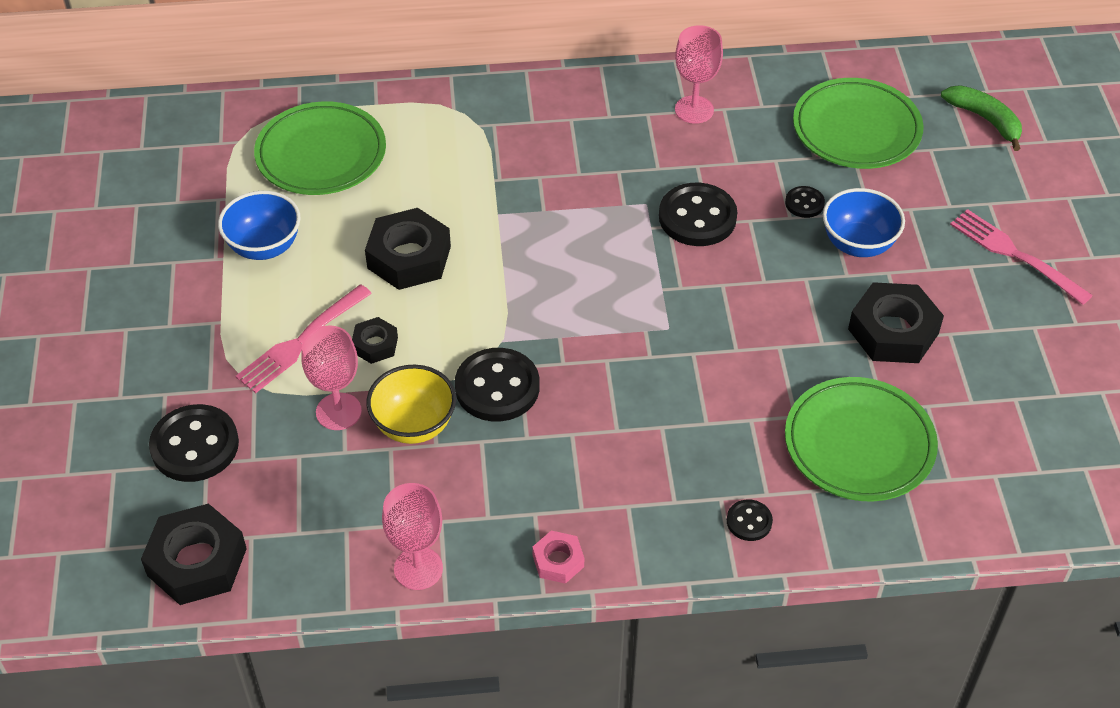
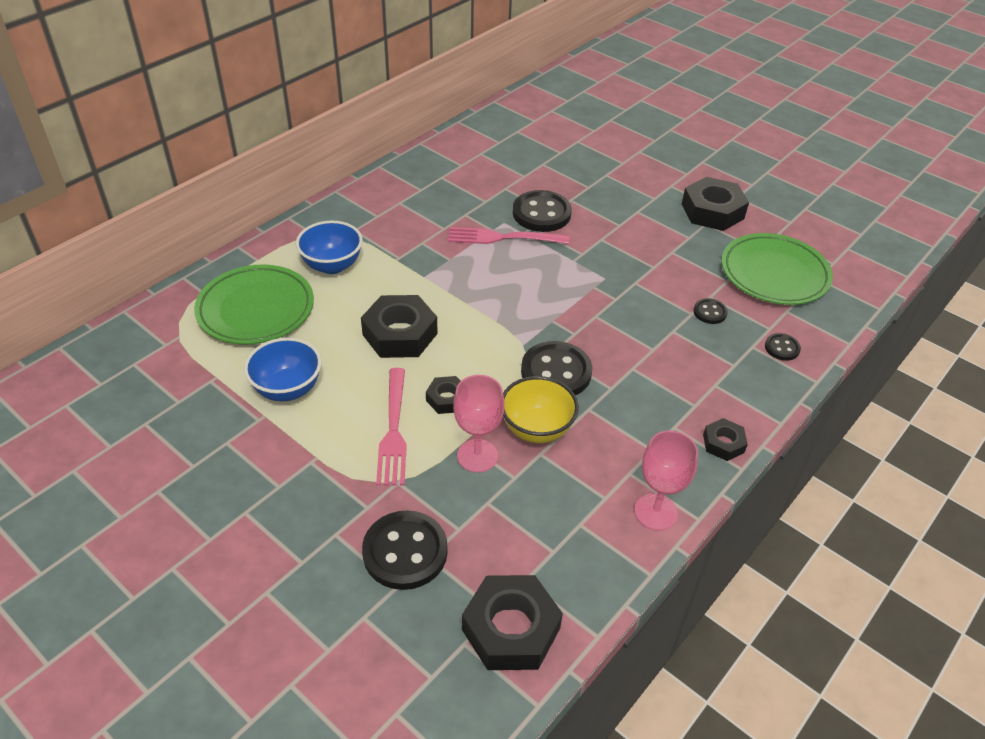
camera: 45 degrees left, 5 degrees down
pink nut [532,531,584,584] -> black nut [703,418,748,461]
pink goblet [675,25,723,124] -> none
black button [785,186,825,218] -> black button moved to [693,298,728,324]
green plate [793,78,924,169] -> none
blue bowl [823,188,905,257] -> blue bowl moved to [296,221,363,274]
green banana [941,85,1022,151] -> none
pink fork [950,209,1093,305] -> pink fork moved to [448,227,569,244]

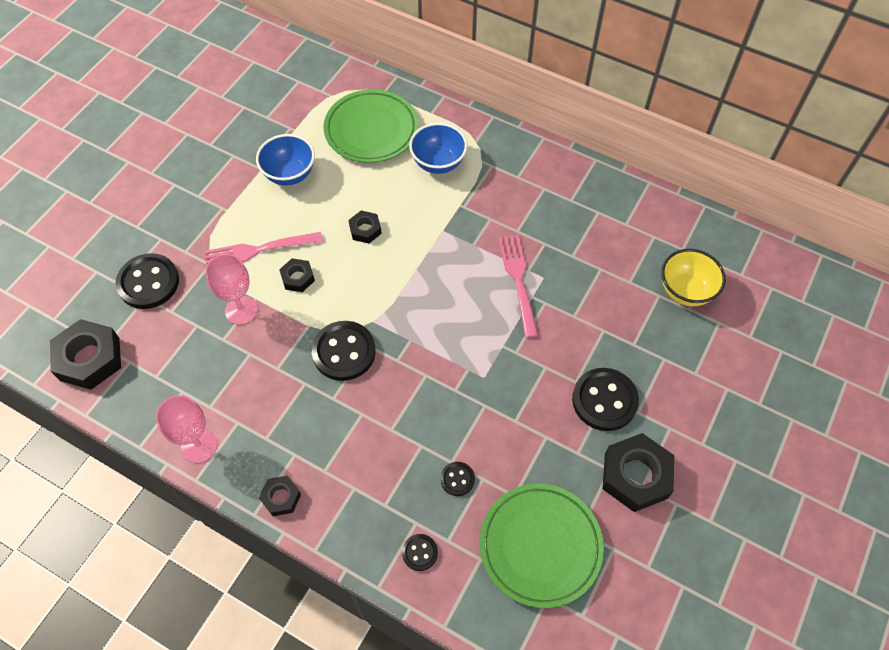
camera: 80 degrees right, 15 degrees up
black nut [361,295,438,358] -> black nut [348,210,382,244], size x0.53
yellow bowl [503,376,579,443] -> yellow bowl moved to [661,249,726,306]
black button [513,190,572,232] -> black button moved to [572,368,639,431]

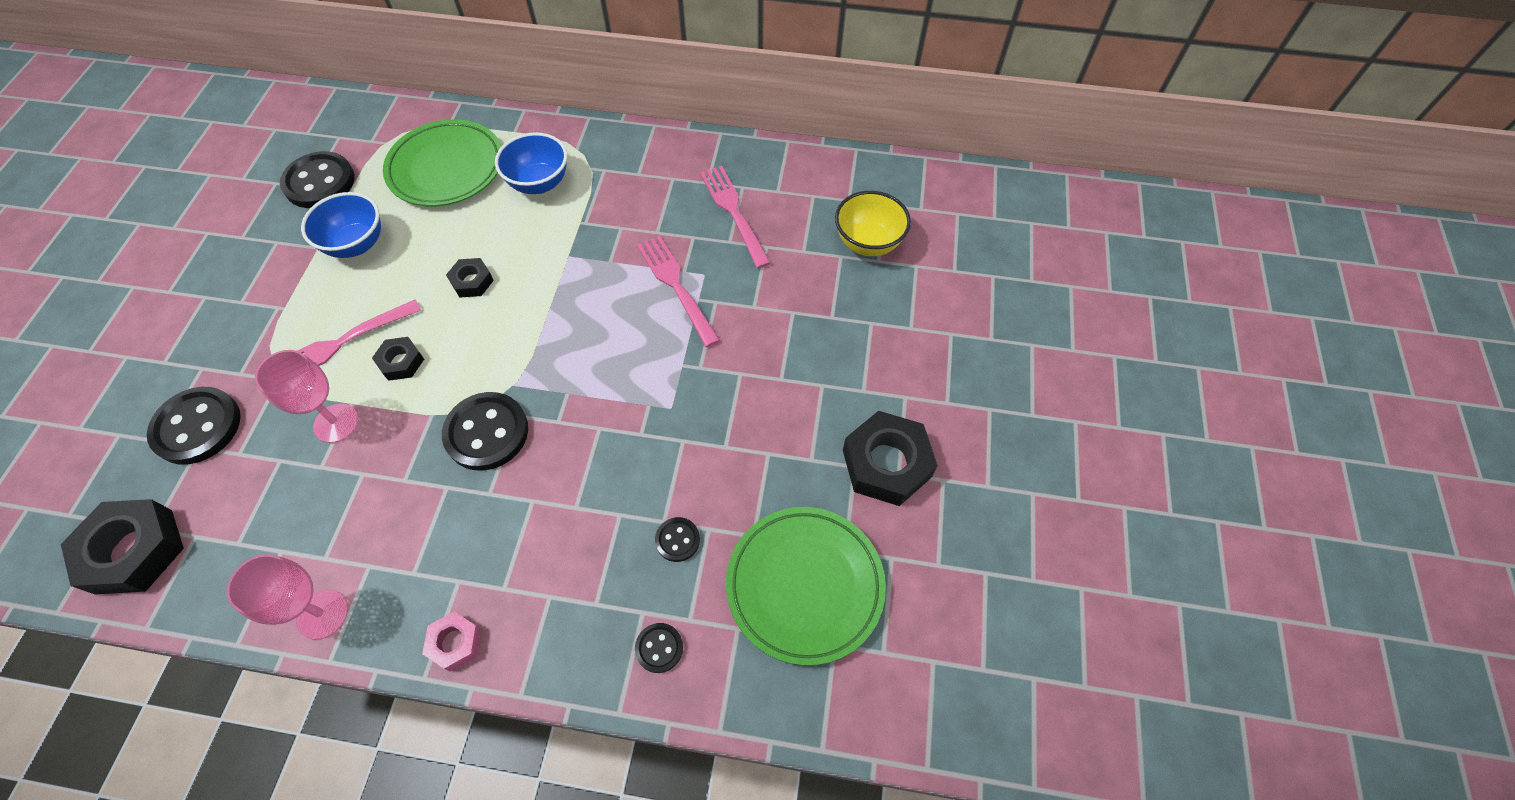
camera: 20 degrees left, 0 degrees up
black nut [259,476,301,516] -> pink nut [422,612,481,672]
black button [572,368,639,431] -> black button moved to [280,151,355,208]
none -> pink fork [700,166,771,268]

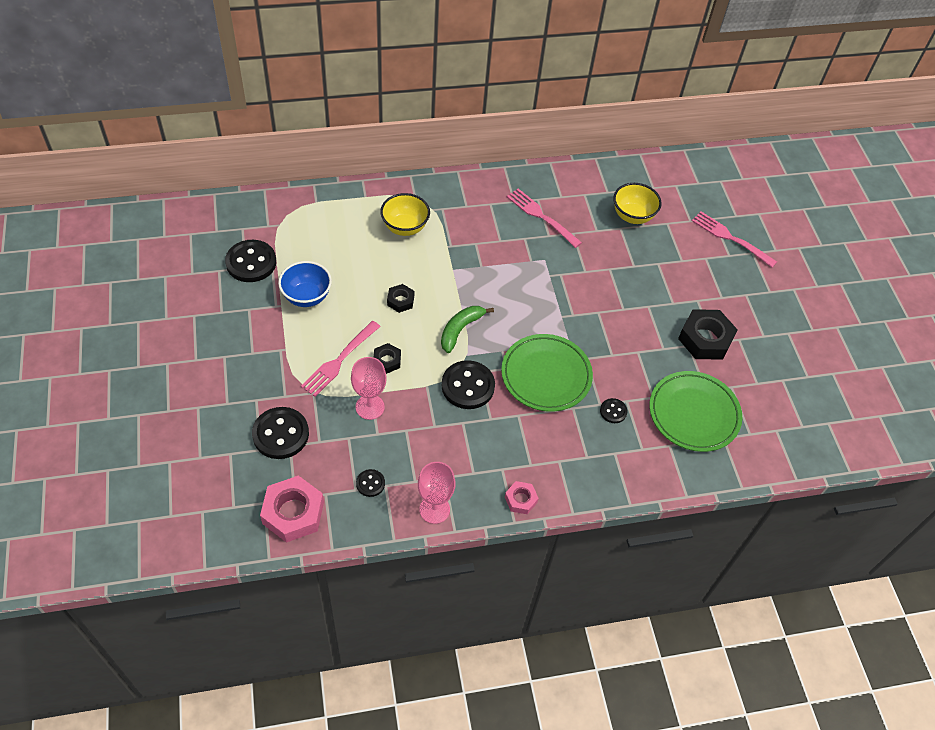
camera: 25 degrees left, 5 degrees down
black nut [61,499,184,594] -> pink nut [260,475,324,543]
green plate [383,119,502,207] -> green plate moved to [501,334,593,412]
blue bowl [495,132,567,194] -> yellow bowl [380,193,430,236]
black button [635,623,683,673] -> black button moved to [356,469,385,497]
pink fork [637,235,720,347] -> pink fork moved to [692,212,777,268]
none -> green banana [441,306,494,353]

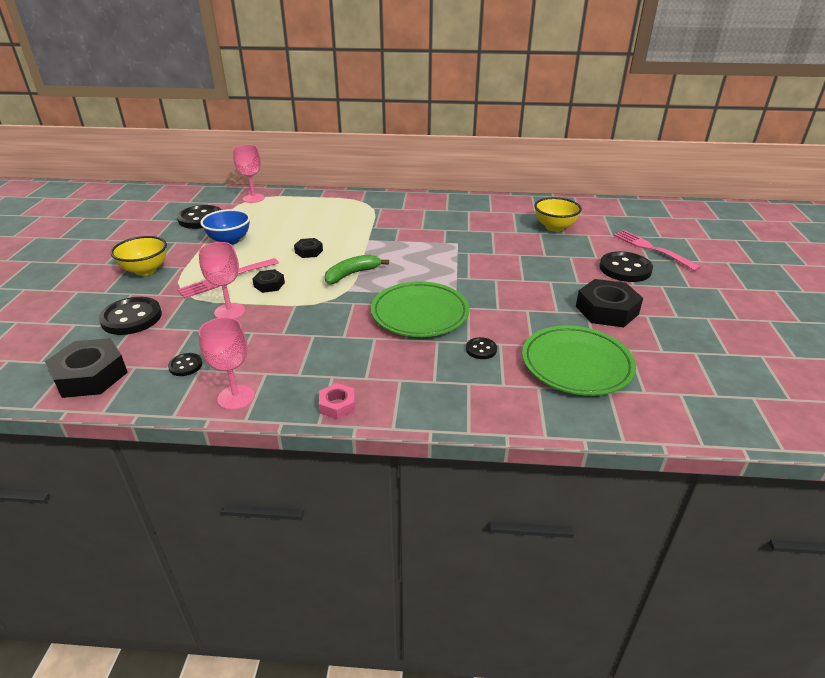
camera: 20 degrees right, 20 degrees down
pink nut [260,475,324,543] -> black nut [45,338,128,398]
yellow bowl [380,193,430,236] -> yellow bowl moved to [111,236,167,276]
black button [442,360,495,409] -> black button moved to [599,251,653,282]
pink fork [507,189,582,248] -> none
none -> pink goblet [233,145,265,203]

